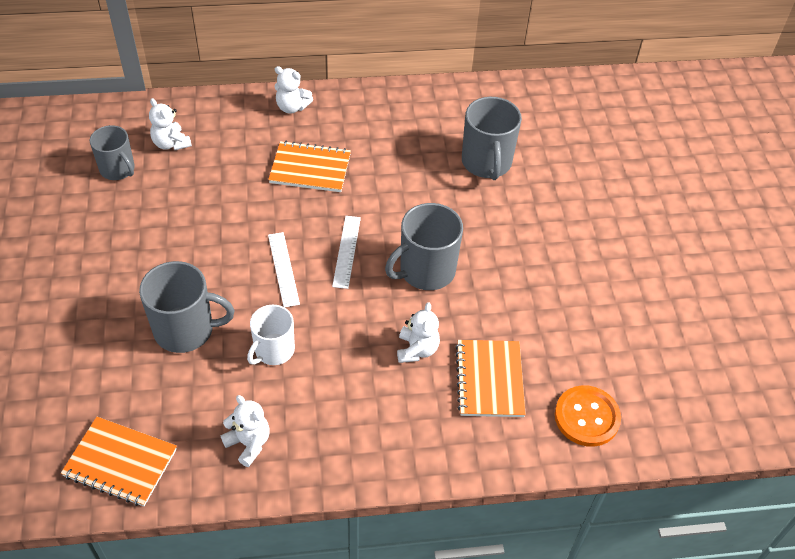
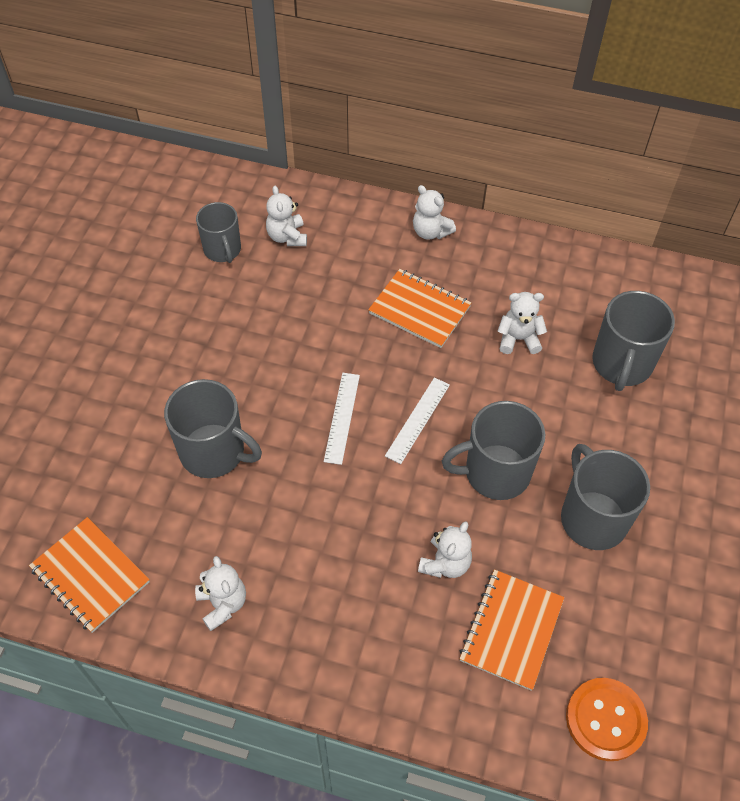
camera: 25 degrees right, 5 degrees up
white mug [247,305,295,365] -> none
none -> white teddy bear [497,292,547,354]
none -> grey mug [561,444,650,550]

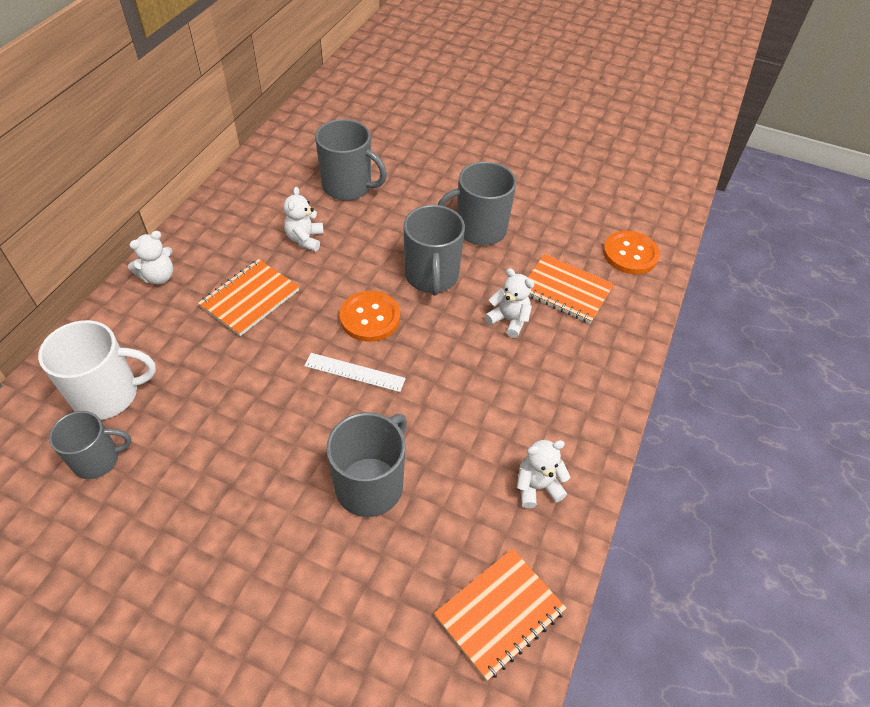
camera: 85 degrees left, 5 degrees down
white teddy bear [266,186,307,246] -> white mug [38,320,156,420]
white ruler [385,377,450,464] -> orange button [340,291,400,342]

